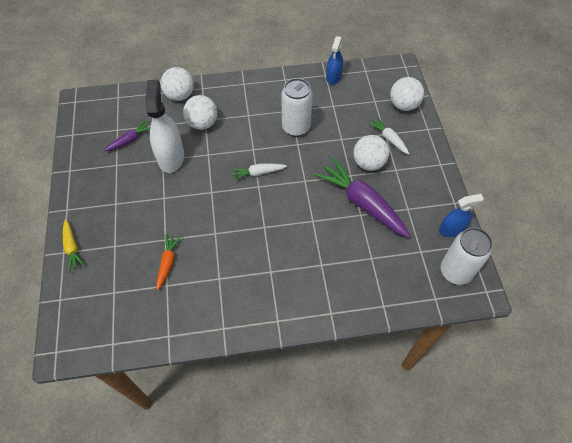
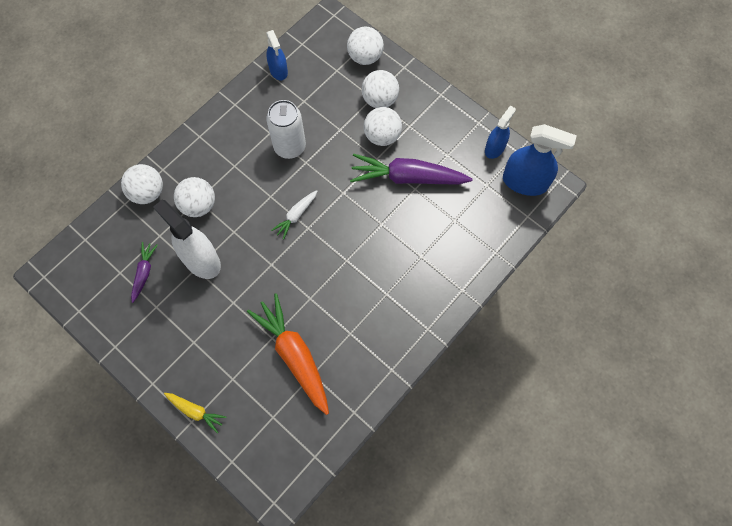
camera: 40 degrees left, 10 degrees up
orange carrot [156,234,181,290] -> orange carrot [247,294,329,415], size x1.99
white carrot [368,117,409,155] -> white ball [362,70,399,108]
white can [440,228,493,285] -> blue spray bottle [503,124,577,196]

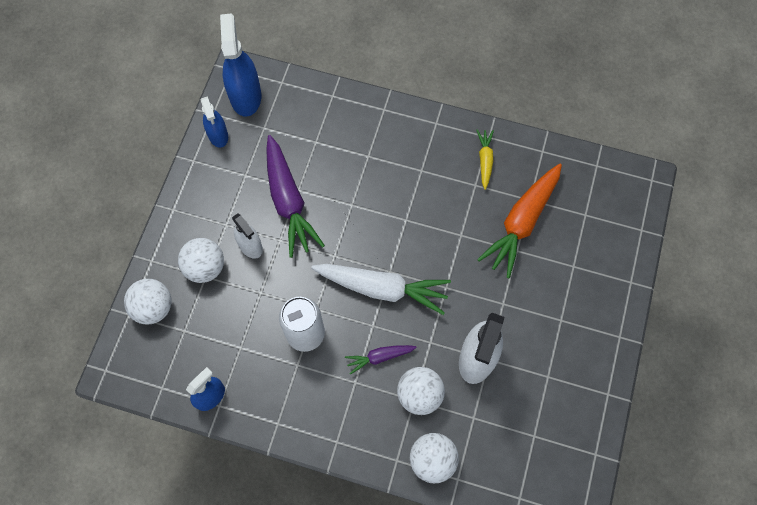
camera: 115 degrees left, 0 degrees up
purple carrot [131,242,158,303] -> purple carrot moved to [345,345,417,375]
yellow carrot [164,393,227,433] -> yellow carrot moved to [476,130,494,190]
white carrot [271,190,317,240] -> white carrot [311,264,451,315], size x1.99
white ball [364,107,402,146] -> white spray bottle [232,213,263,259]
blue spray bottle [485,106,516,159] -> blue spray bottle turned 120 degrees counterclockwise [201,96,228,148]

